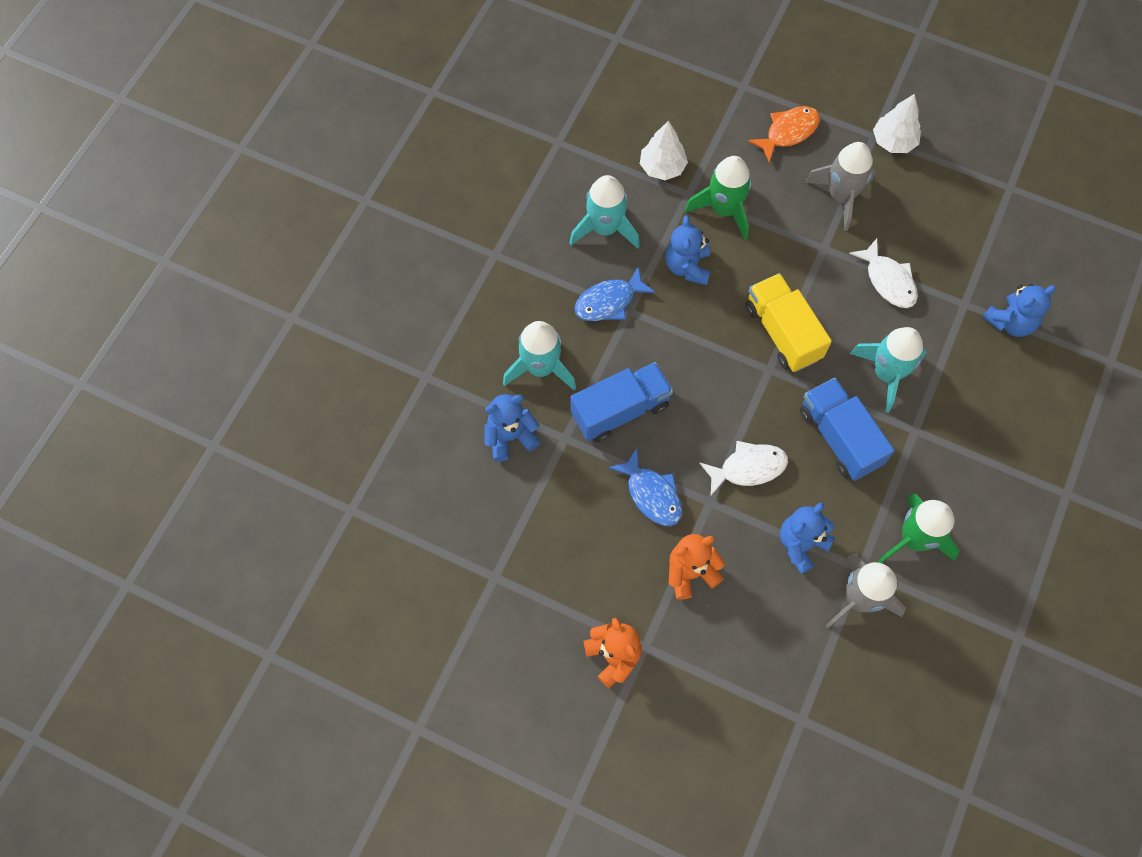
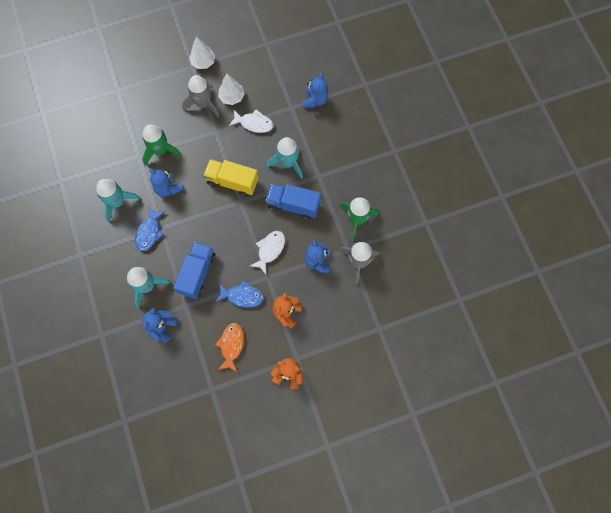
camera: 45 degrees left, 5 degrees up
white tree [640,121,688,180] -> white tree moved to [218,74,245,105]
orange fish [748,106,820,162] -> orange fish moved to [215,323,244,372]

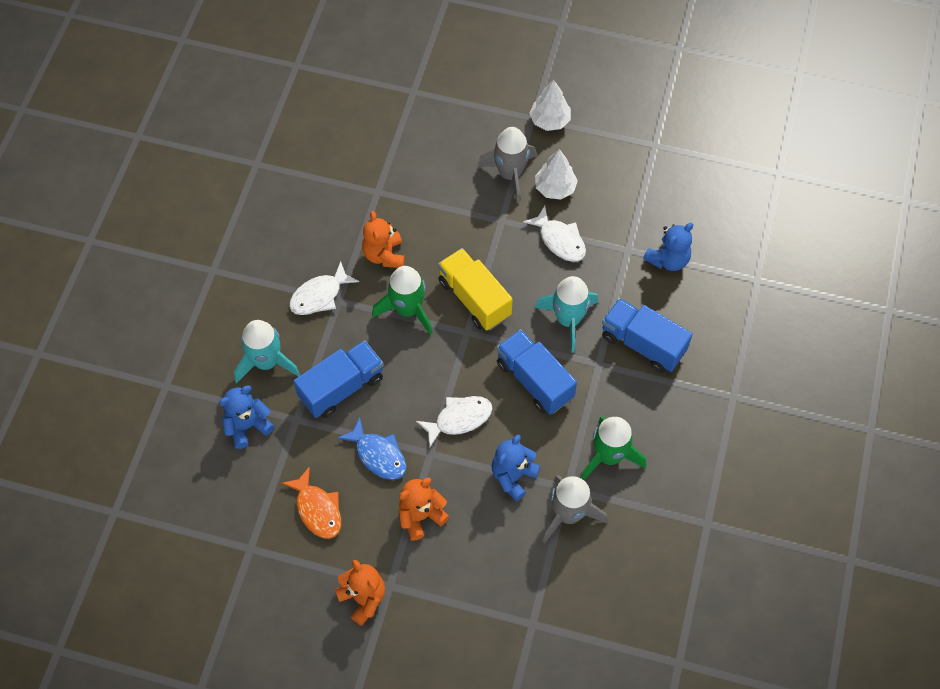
camera: 35 degrees right, 10 degrees down
turquoise rocket [96,179,140,223] -> none
blue fish [135,206,166,251] -> white fish [289,261,359,315]
green rocket [142,124,182,165] -> green rocket moved to [372,266,432,335]
blue teddy bear [149,169,184,197] -> orange teddy bear [362,211,405,268]
orange fish [215,323,244,372] -> orange fish turned 105 degrees clockwise [281,466,341,539]
none -> blue truck [602,298,693,373]

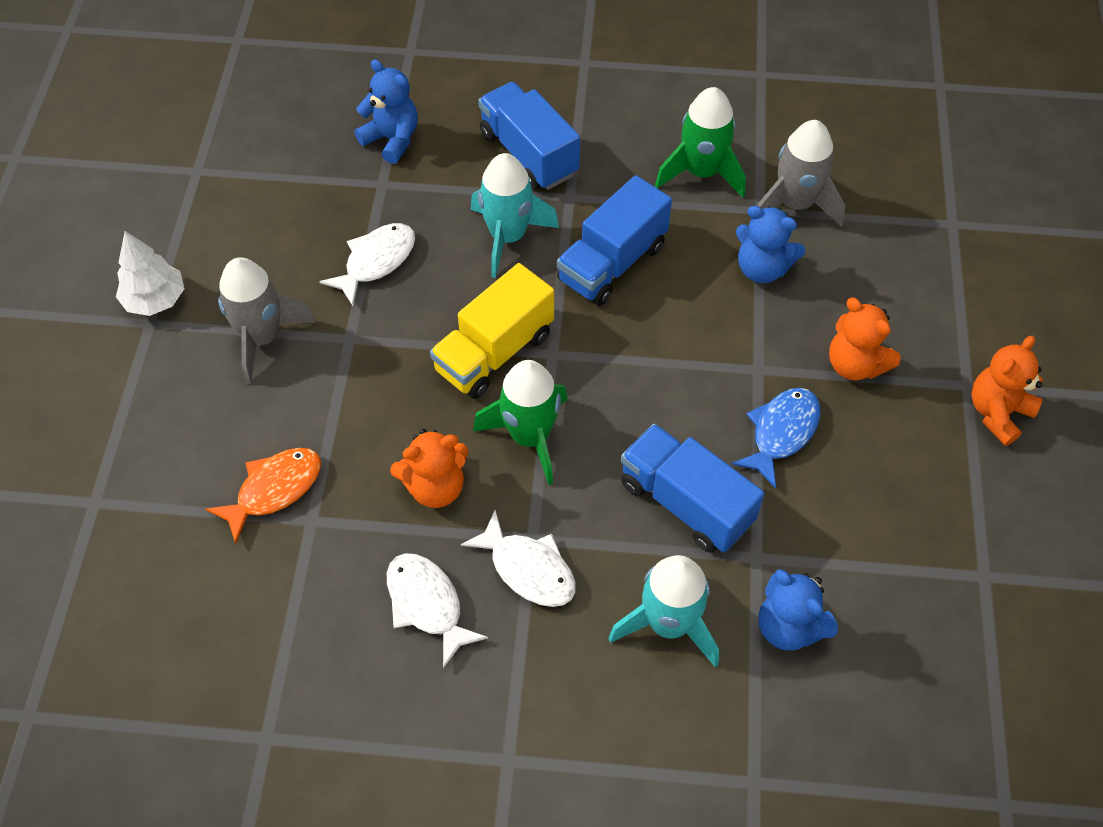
camera: 100 degrees left, 5 degrees down
orange fish [281,466,341,539] -> orange fish moved to [206,448,321,544]
white fish [416,396,493,447] -> white fish moved to [387,553,488,669]
white tree [535,149,578,200] -> none
blue truck [602,298,693,373] -> blue truck turned 120 degrees clockwise [478,82,580,190]

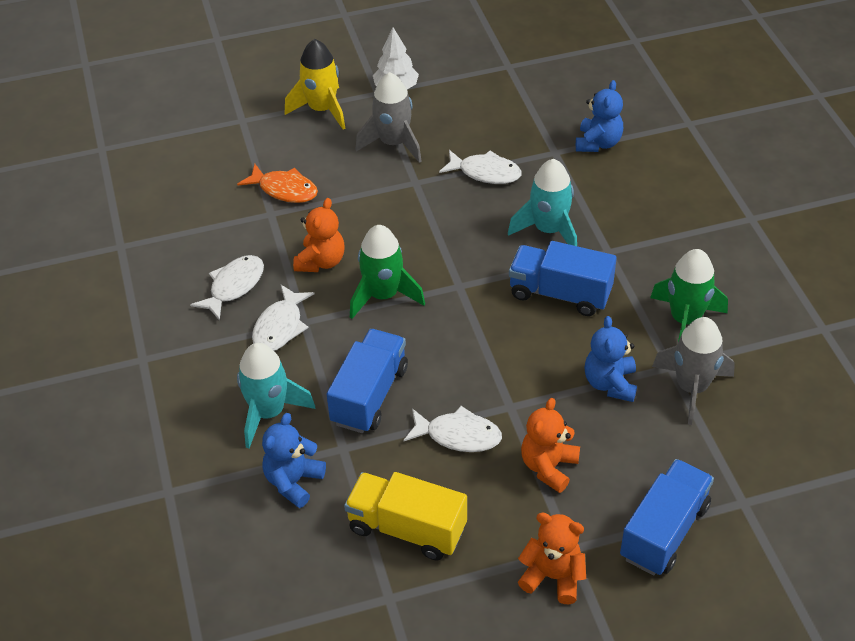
camera: 70 degrees right, 10 degrees down
orange teddy bear [390,429,469,508] -> orange teddy bear turned 120 degrees counterclockwise [293,198,345,272]
yellow truck [430,263,554,399] -> yellow truck moved to [344,472,467,560]
blue truck [478,82,580,190] -> blue truck moved to [620,459,714,575]
blue fish [732,388,821,489] -> white fish [404,406,502,452]
none -> yellow rocket [285,39,345,129]

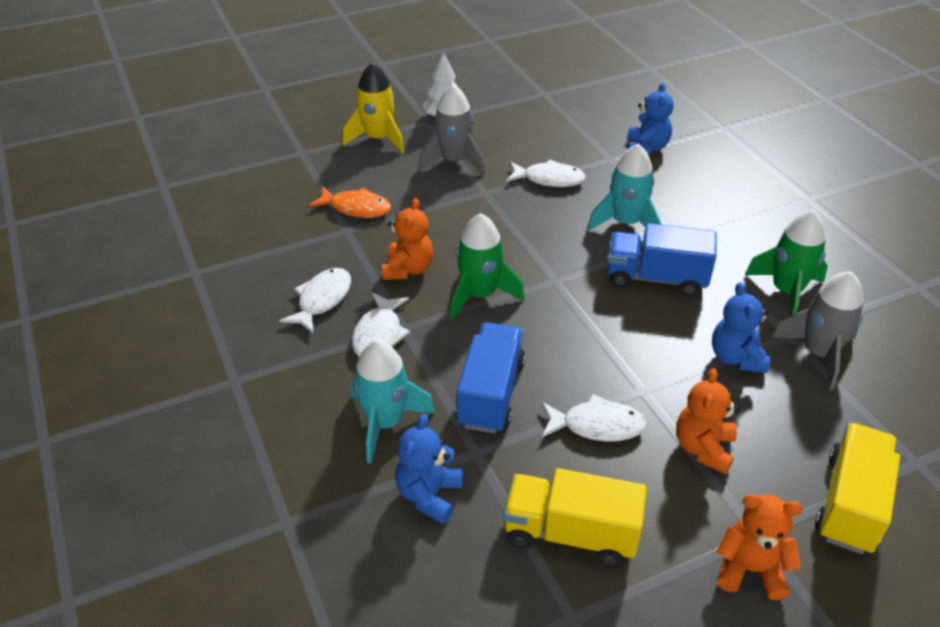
camera: 10 degrees left, 5 degrees down
blue truck [620,459,714,575] -> yellow truck [815,423,900,554]

